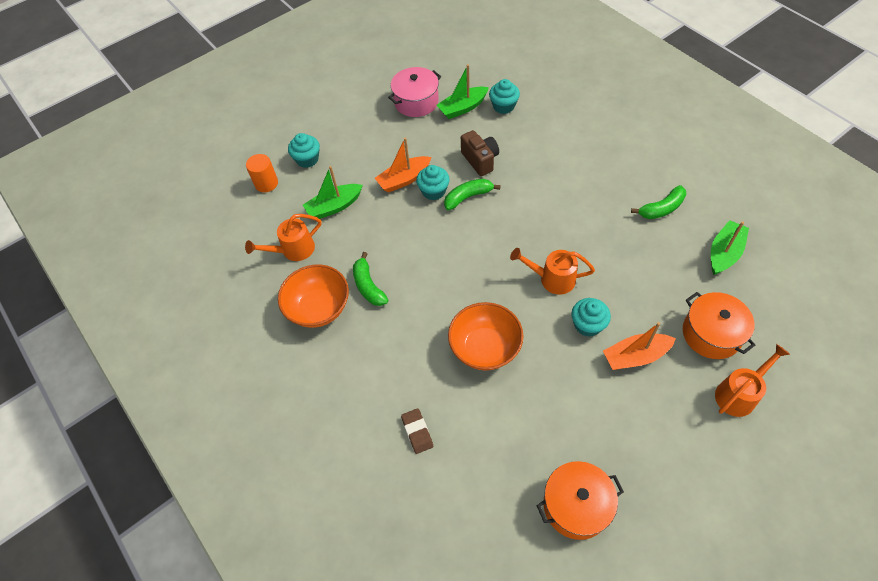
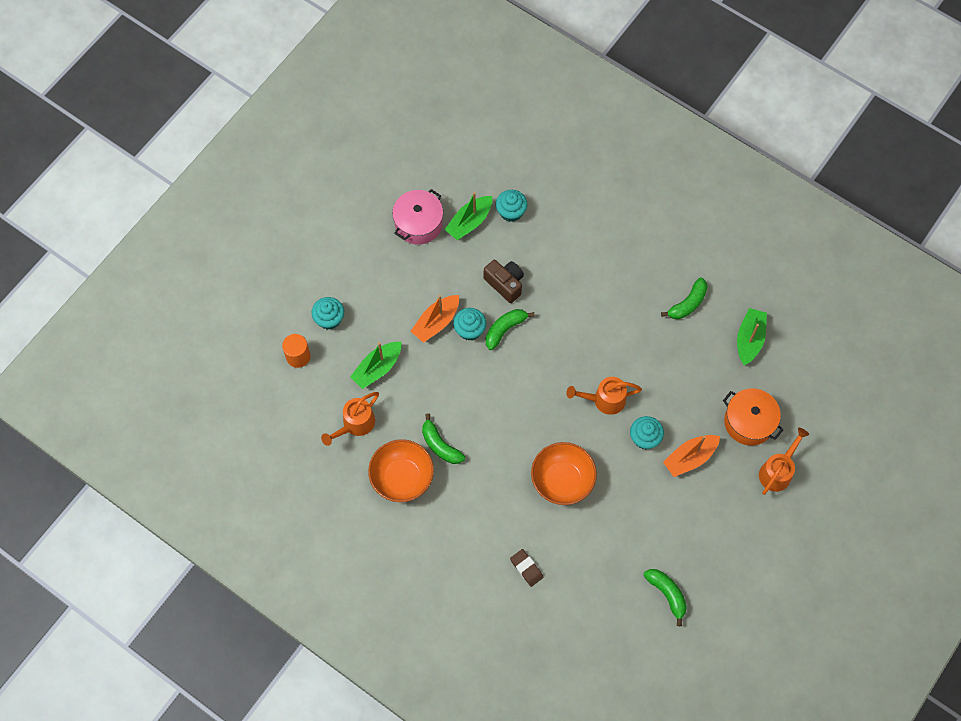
camera: 20 degrees left, 10 degrees up
orange pot [537,461,624,540] -> green banana [643,569,687,626]

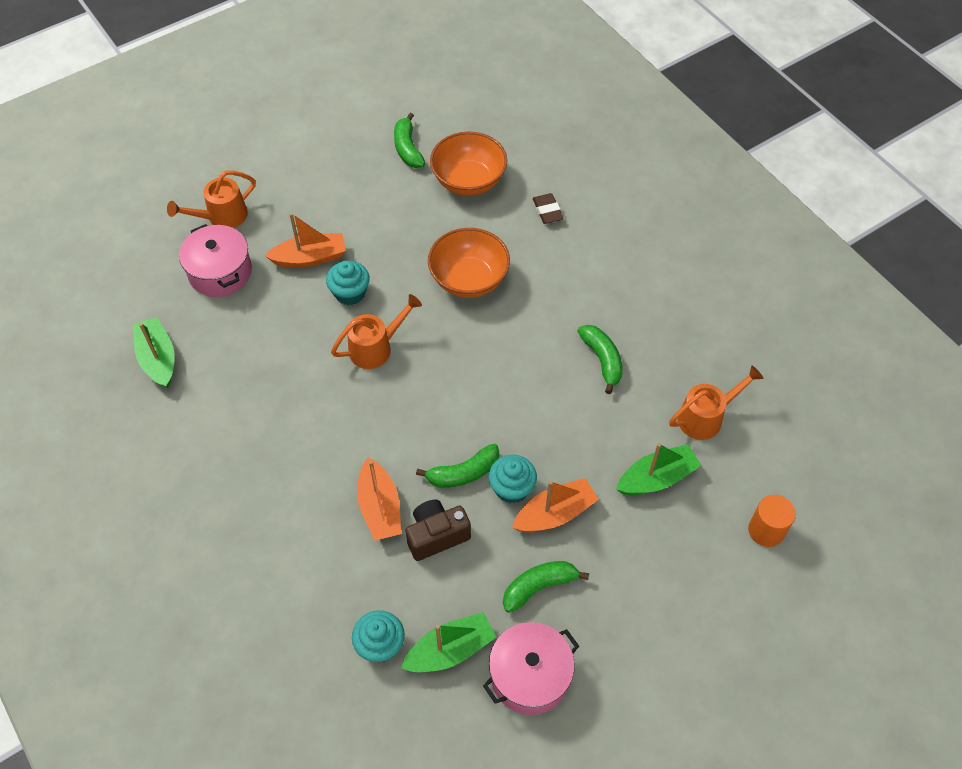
camera: 160 degrees left, 10 degrees down
turquoise cupcake [312,297,344,330] -> none
orange bowl [368,439,434,502] -> orange bowl moved to [430,132,507,196]
brown camera [484,260,524,303] -> brown camera turned 90 degrees clockwise [405,500,471,561]
orange watering can [566,377,642,415] -> orange watering can turned 45 degrees counterclockwise [331,294,422,369]
green banana [661,278,708,319] -> green banana moved to [503,561,589,613]
orange pot [723,389,783,446] -> pink pot [179,224,252,297]
green boat [737,308,767,365] -> green boat turned 120 degrees clockwise [133,317,175,388]
none -> orange boat [357,457,401,541]

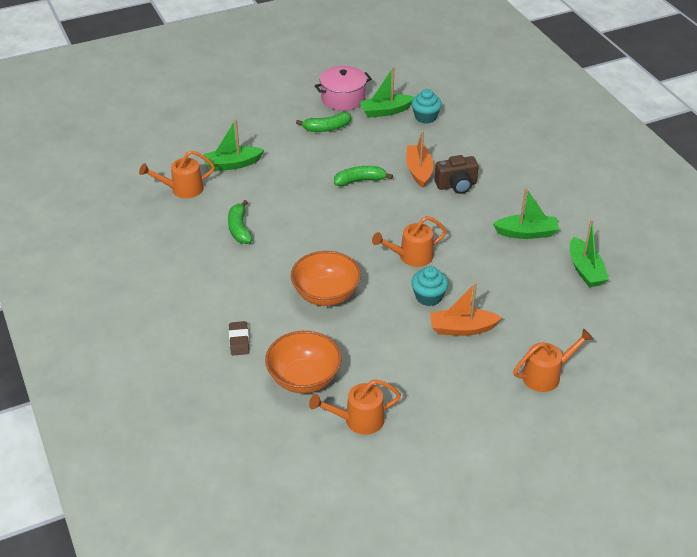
camera: 170 degrees left, 15 degrees down
pink pot [179,224,252,297] -> none
green banana [394,113,425,168] -> orange watering can [309,379,401,435]
brown camera [405,500,471,561] -> brown camera moved to [435,155,479,194]
turquoise cupcake [488,455,537,503] -> none
orange boat [512,478,599,532] -> none
orange cylinder [748,495,796,547] -> none
none -> green boat [493,188,559,239]

